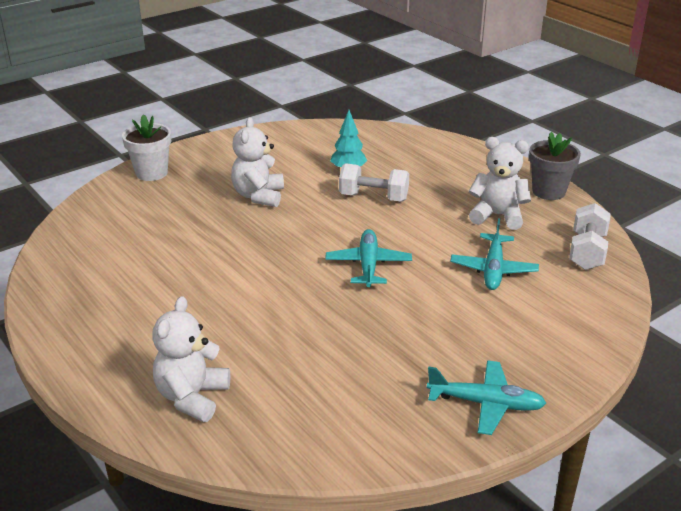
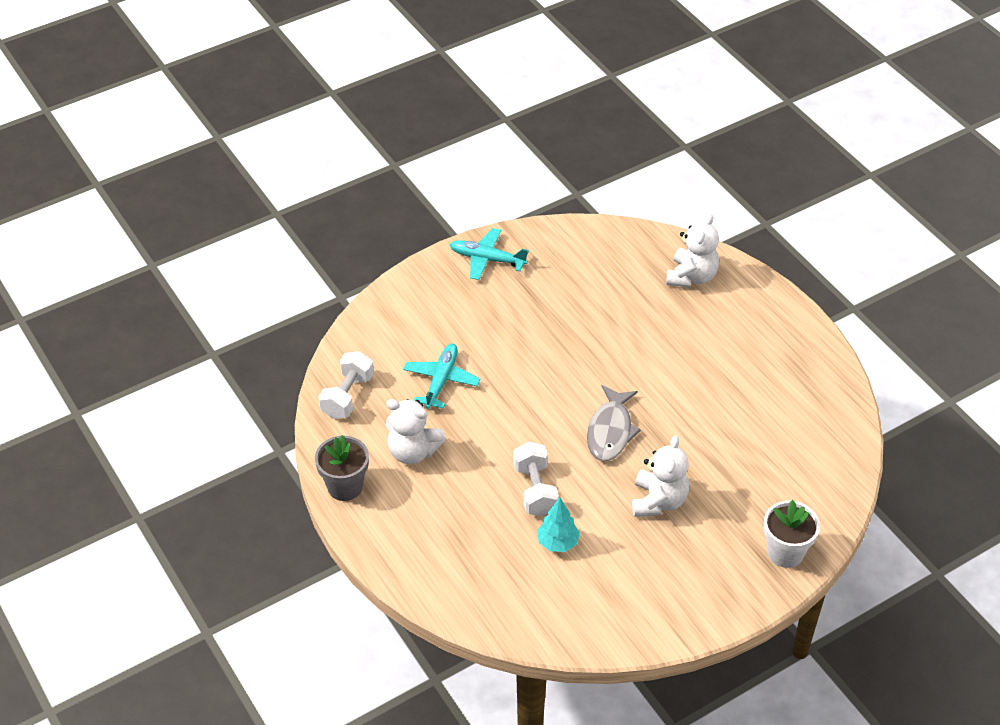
camera: 175 degrees left, 15 degrees up
turquoise plane [325,229,412,287] -> none
white dumbbell [339,163,409,202] -> white dumbbell turned 60 degrees clockwise [513,442,559,516]
none -> grey fish [587,385,641,461]

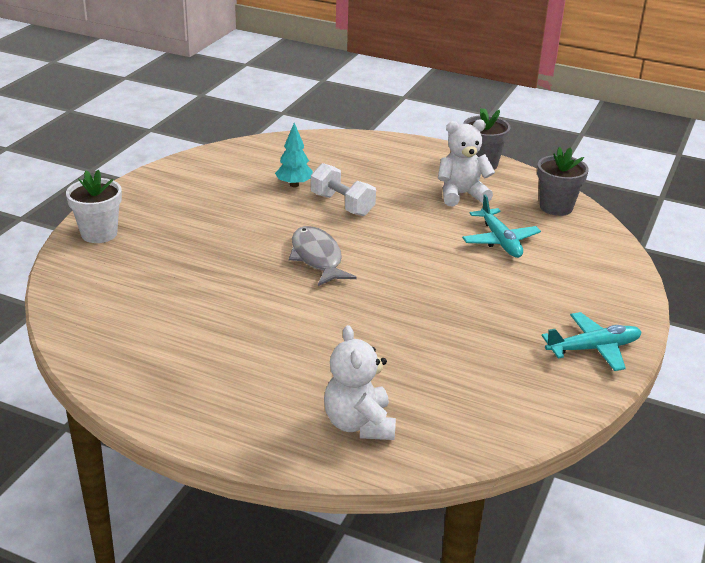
camera: 145 degrees right, 15 degrees down
white dumbbell [319,351,374,419] -> grey flower pot [537,147,589,216]
white teddy bear [632,436,689,517] -> none

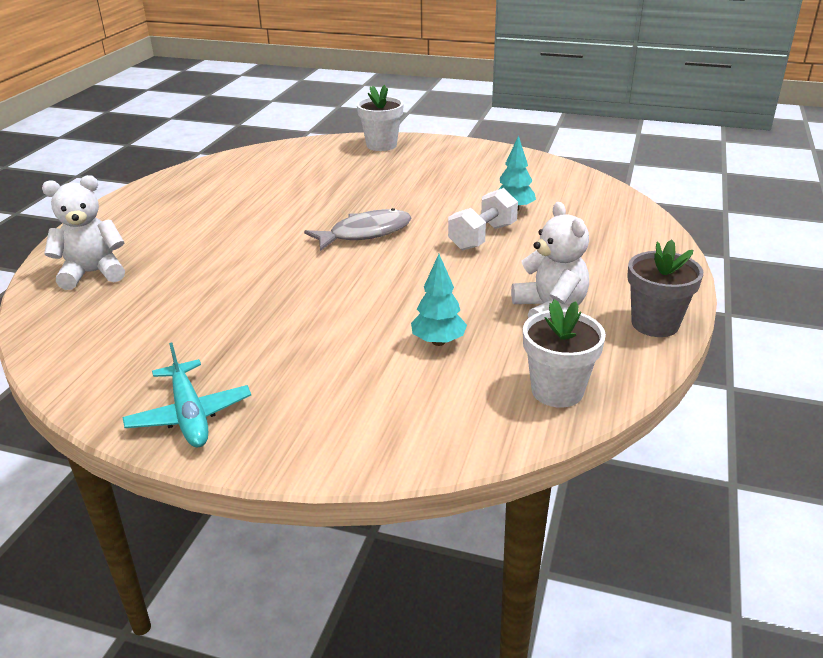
camera: 85 degrees right, 0 degrees up
turquoise plane [462,194,541,258] -> turquoise tree [411,254,467,346]
grey flower pot [537,147,589,216] -> white flower pot [523,299,606,408]

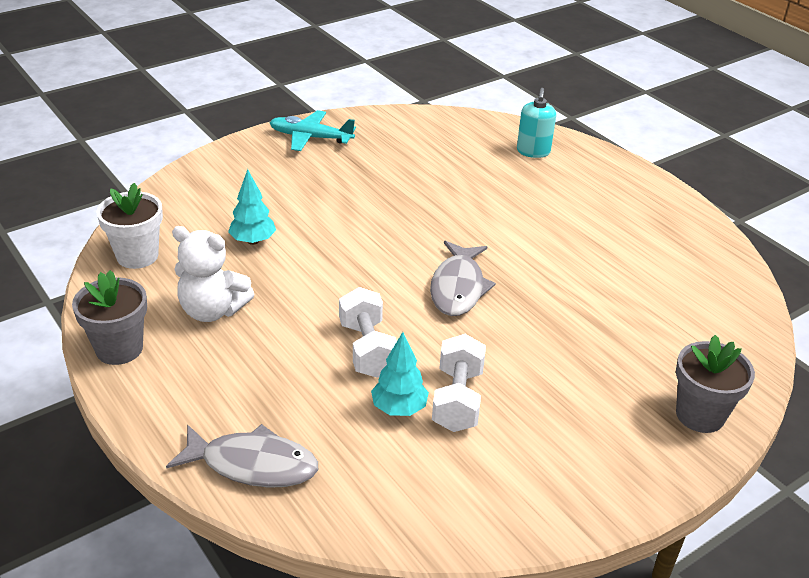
camera: 125 degrees right, 5 degrees up
white teddy bear [42,175,125,290] -> turquoise soap dispenser [517,88,556,158]
white flower pot [357,85,404,151] -> grey flower pot [676,335,755,433]
none -> grey fish [166,424,318,488]
none -> white dumbbell [432,334,486,432]

